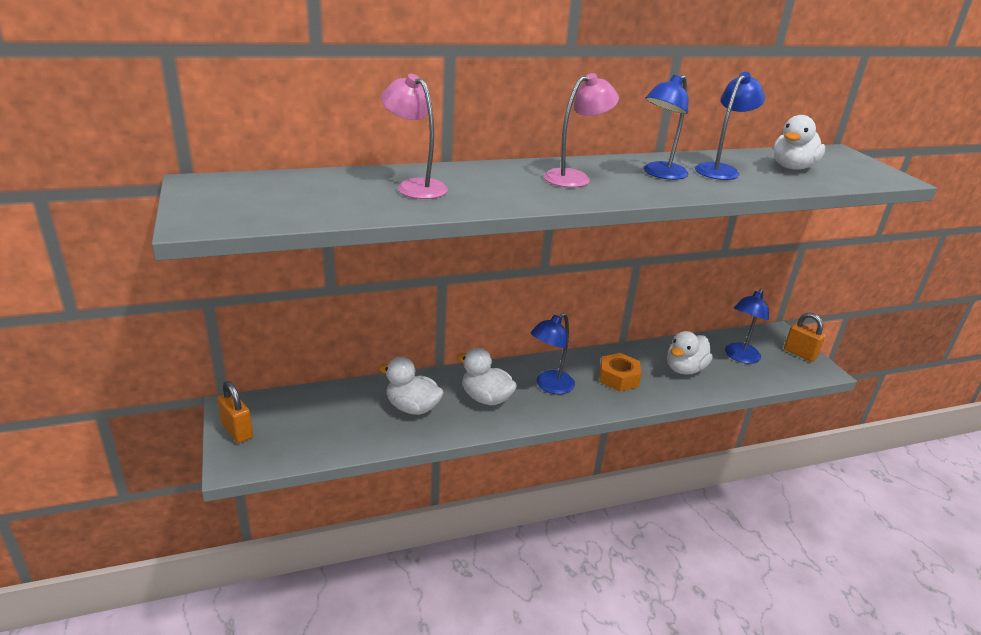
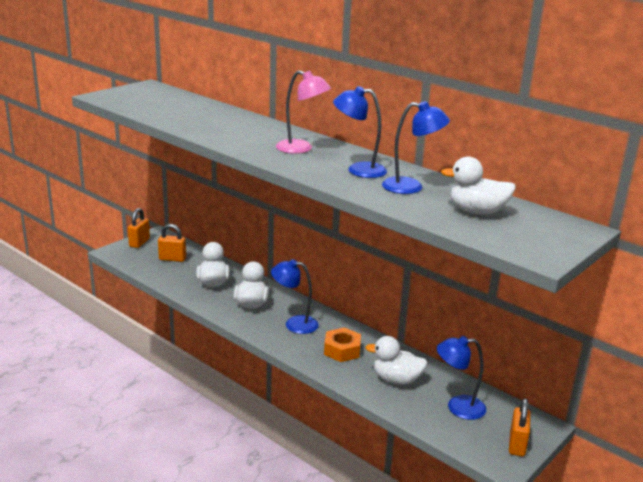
camera: 60 degrees right, 5 degrees down
pink lamp [381,74,448,199] -> none
none -> orange padlock [158,224,186,262]

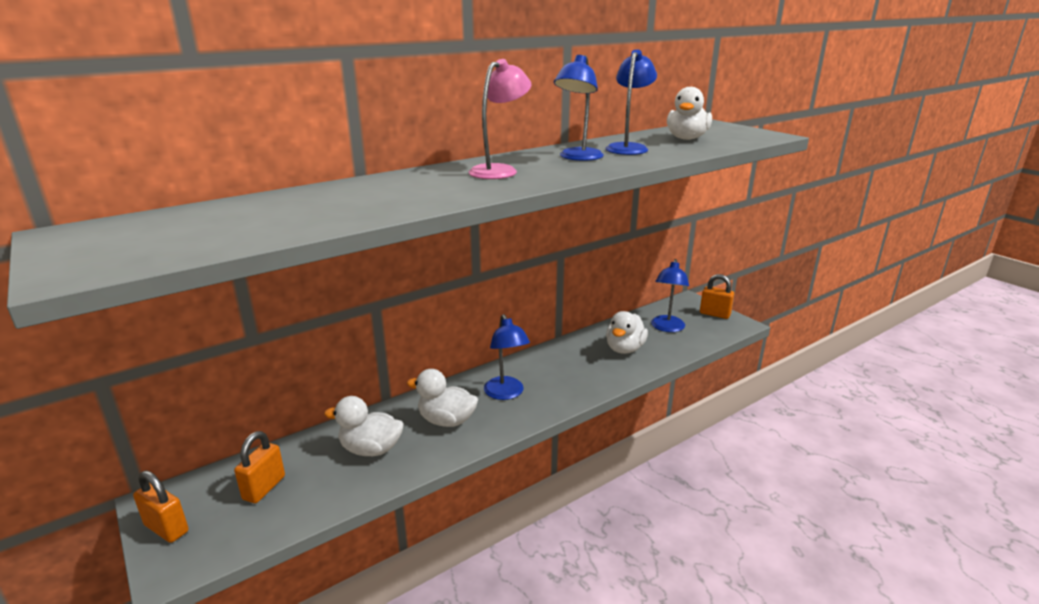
camera: 75 degrees left, 0 degrees up
blue lamp [271,259,319,334] -> blue lamp turned 45 degrees counterclockwise [484,314,530,400]
orange nut [324,327,361,362] -> none

